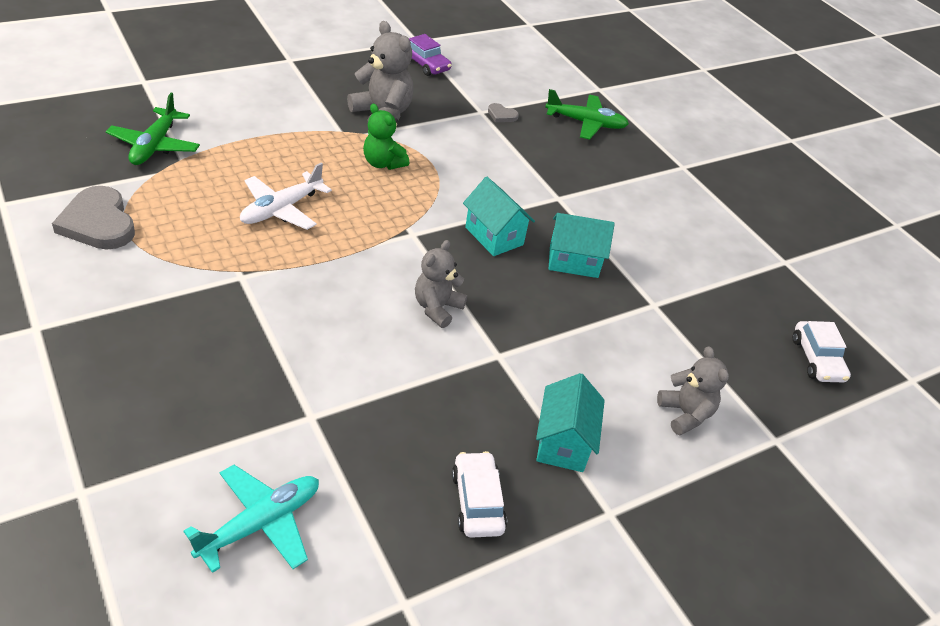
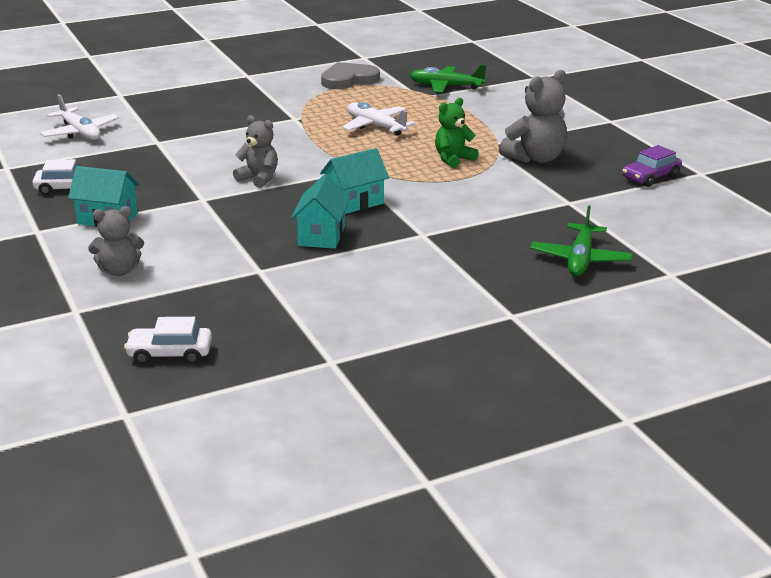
camera: 100 degrees right, 15 degrees down
turquoise plane [183,465,319,573] -> white plane [40,94,119,140]
grey heart [488,103,519,122] -> none

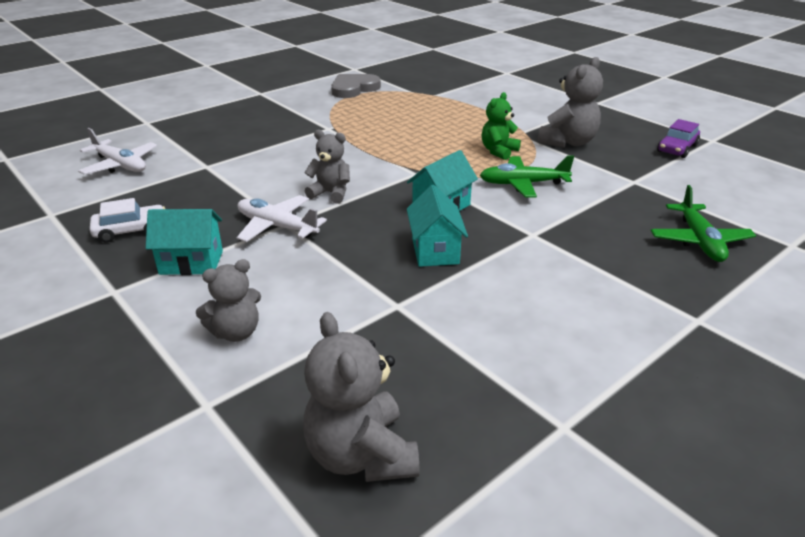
camera: 15 degrees left, 5 degrees up
white car [124,317,212,364] -> grey teddy bear [303,312,420,482]
white plane [342,102,416,136] -> white plane moved to [237,195,327,242]
green plane [410,65,487,93] -> green plane moved to [480,155,574,198]

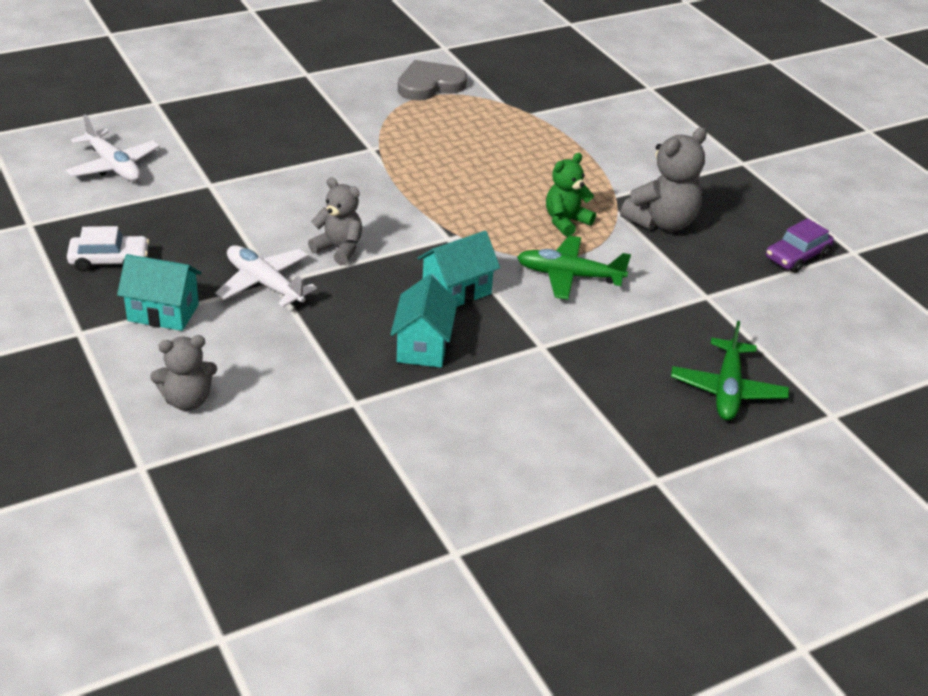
camera: 10 degrees right, 5 degrees up
grey teddy bear [303,312,420,482] -> none

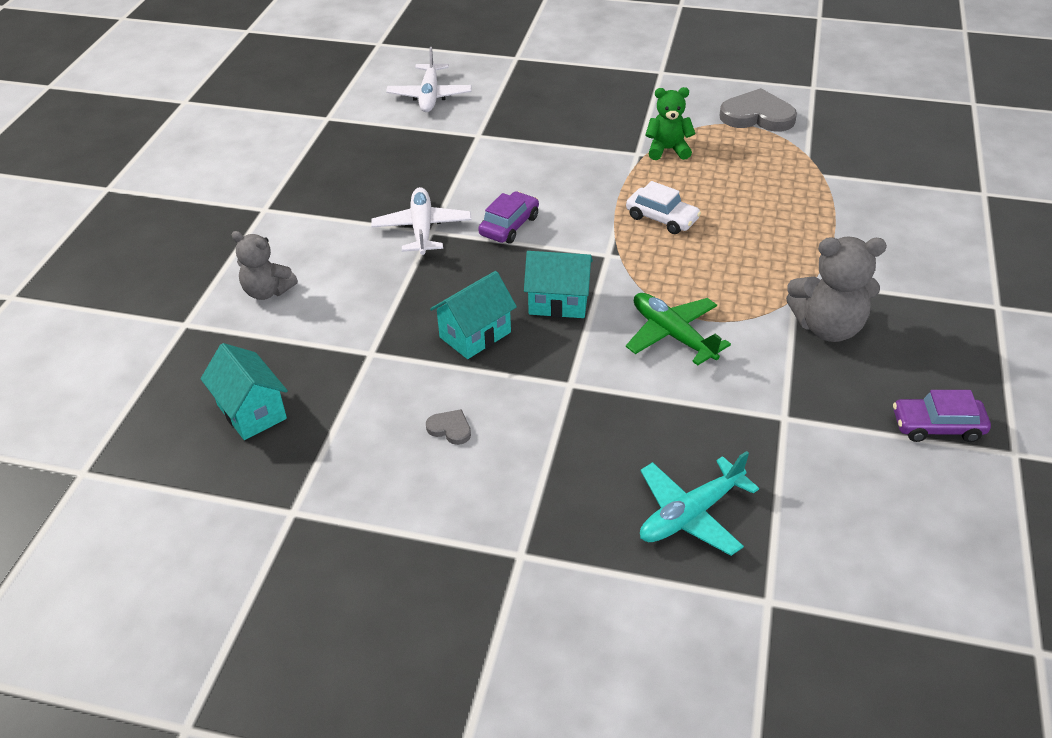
camera: 45 degrees right, 5 degrees up
white car [67,226,149,272] -> white car moved to [626,181,701,234]
turquoise house [117,254,202,331] -> turquoise house moved to [201,343,288,440]
grey teddy bear [308,177,362,265] -> purple car [478,191,539,244]
green teddy bear [546,153,596,237] -> green teddy bear moved to [645,87,696,160]
green plane [671,321,789,420] -> turquoise plane [640,451,759,556]
none -> grey heart [426,409,471,445]

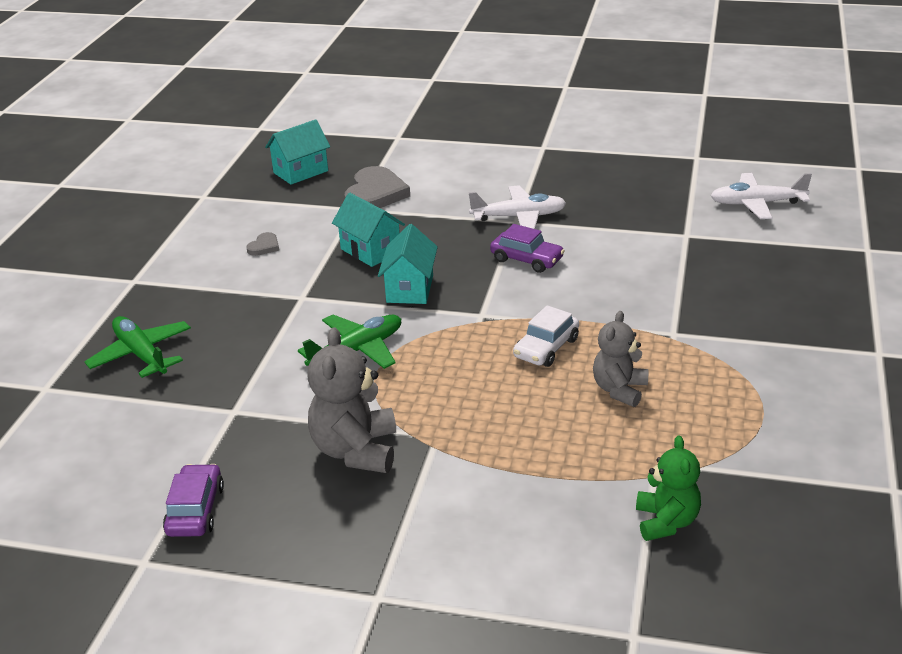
camera: 90 degrees right, 10 degrees down
grey teddy bear [231,231,298,300] -> grey teddy bear moved to [593,311,648,407]
turquoise plane [640,451,759,556] -> green plane [84,316,191,378]
green teddy bear [645,87,696,160] -> green teddy bear moved to [636,435,701,541]
grey heart [719,88,797,132] -> grey heart moved to [344,166,410,208]

